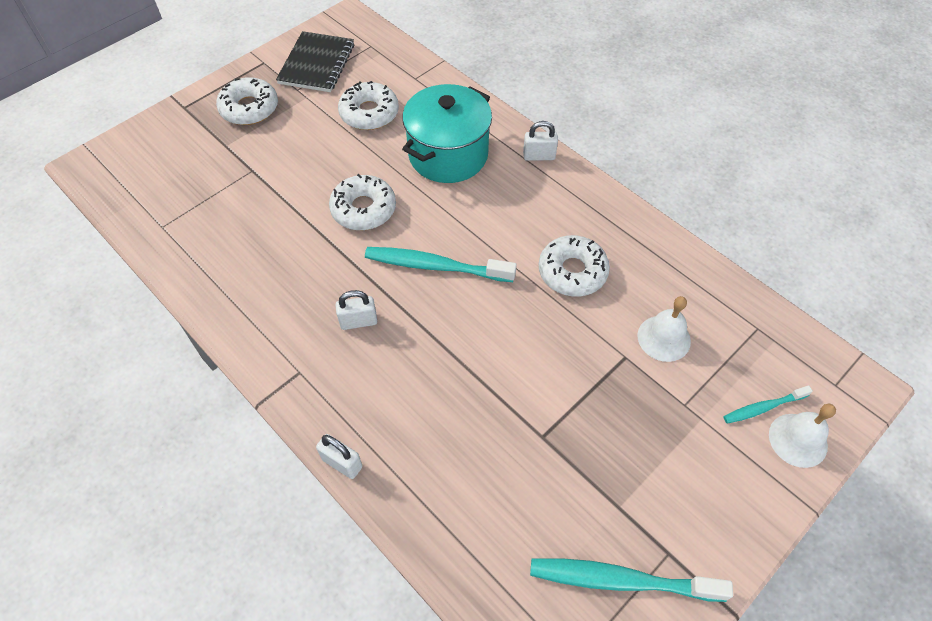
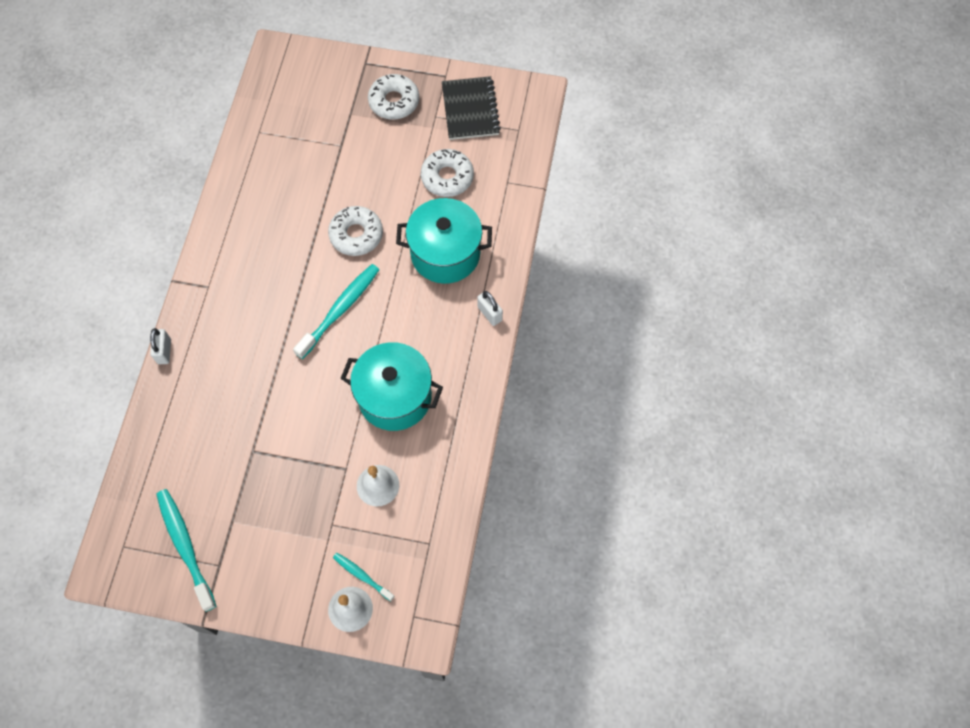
camera: 55 degrees right, 10 degrees up
black notebook [276,31,354,92] -> black notebook turned 75 degrees counterclockwise [442,76,501,140]
white padlock [335,290,377,330] -> none
turquoise toothbrush [365,247,517,282] -> turquoise toothbrush turned 60 degrees clockwise [293,264,379,359]
white donut [539,235,610,296] -> turquoise pot [340,342,443,431]

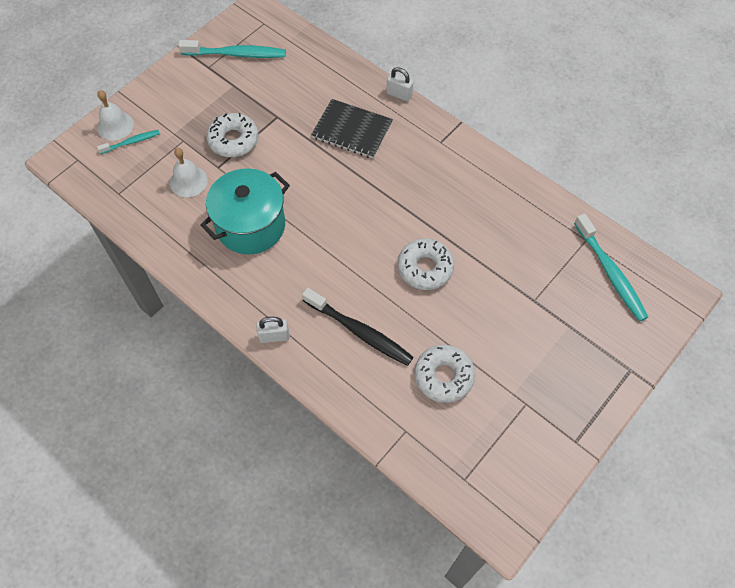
camera: 120 degrees right, 5 degrees down
turquoise toothbrush [293,264,379,359] -> turquoise toothbrush moved to [574,214,648,322]
white donut [368,74,419,120] -> white donut moved to [206,113,259,157]
turquoise pot [396,198,492,284] -> black toothbrush [302,288,413,366]
black notebook [442,76,501,140] -> black notebook moved to [311,99,393,158]

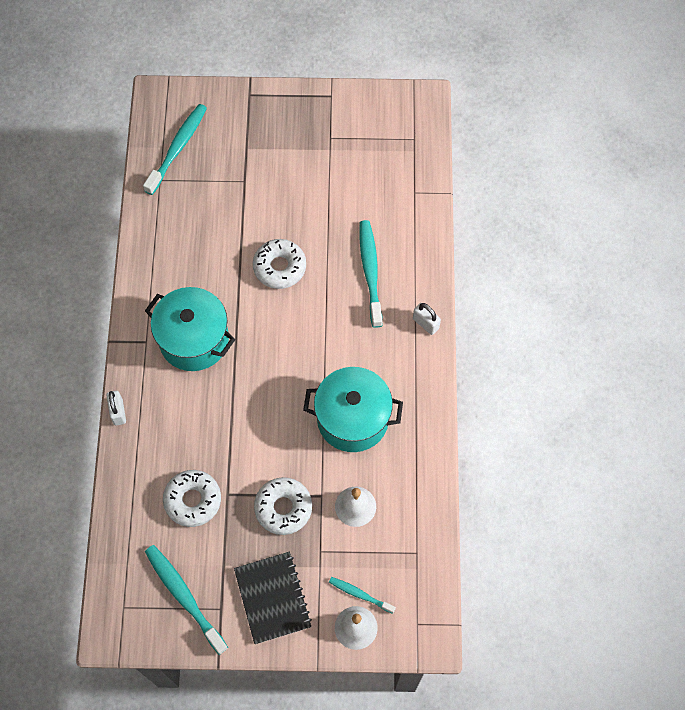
camera: 130 degrees left, 5 degrees up
black toothbrush [302,288,413,366] -> turquoise toothbrush [359,220,383,328]
black notebook [311,99,393,158] -> black notebook moved to [234,552,312,644]
white donut [414,345,475,403] -> white donut moved to [163,470,221,527]
none -> turquoise pot [145,287,236,371]

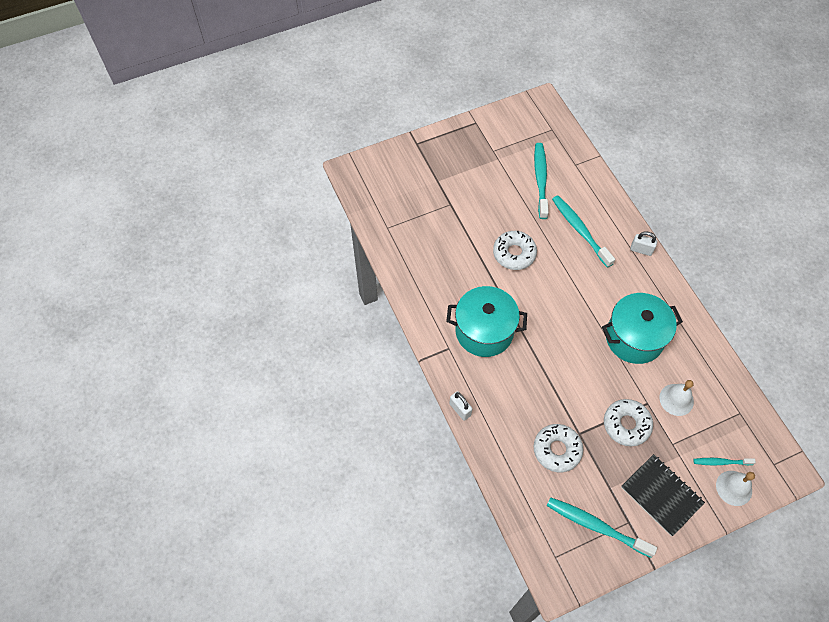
camera: 25 degrees left, 5 degrees down
turquoise toothbrush [143,104,207,195] -> turquoise toothbrush moved to [534,143,549,219]

